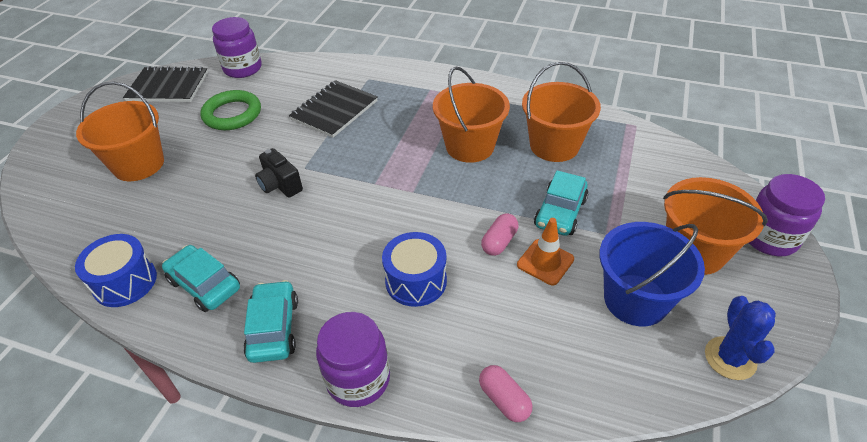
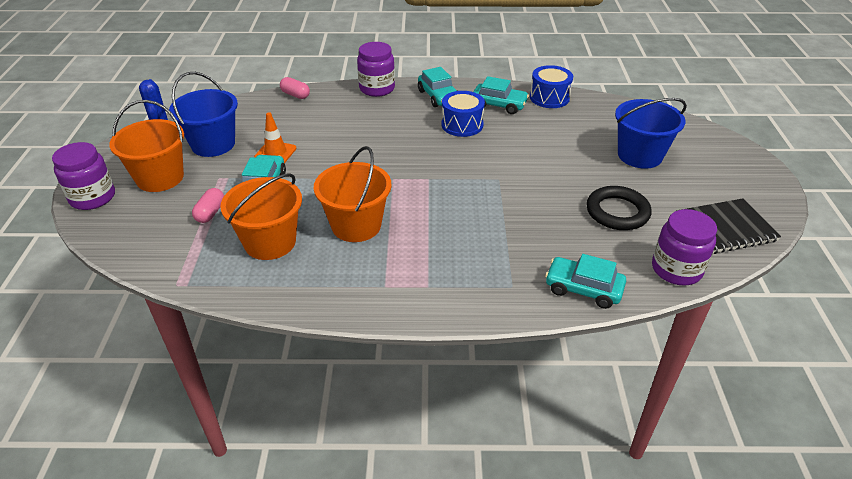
camera: 160 degrees right, 5 degrees down
orange bucket [76,81,164,181] -> blue bucket [615,98,687,169]
green ring [200,90,261,130] -> black ring [586,186,652,230]
black camera [255,148,303,198] -> none
black notebook [289,80,378,138] -> none
blue drum [382,232,447,307] -> blue drum moved to [441,91,485,137]
pink capsule [481,213,518,256] -> pink capsule moved to [192,188,224,223]
none -> turquoise car [545,254,626,309]

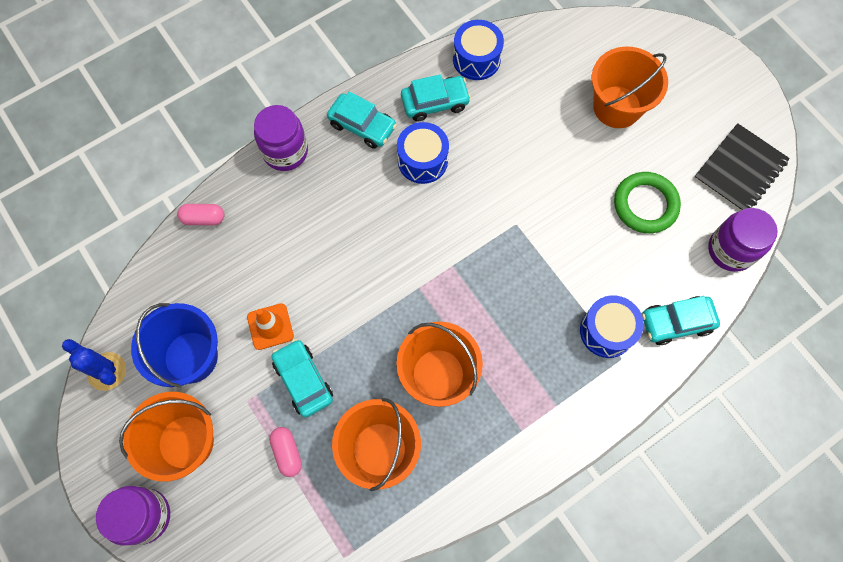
camera: 35 degrees left, 30 degrees up
black ring [586,186,652,230] -> green ring [614,172,681,233]
blue bucket [615,98,687,169] -> orange bucket [592,46,668,128]
none -> blue drum [580,295,644,358]

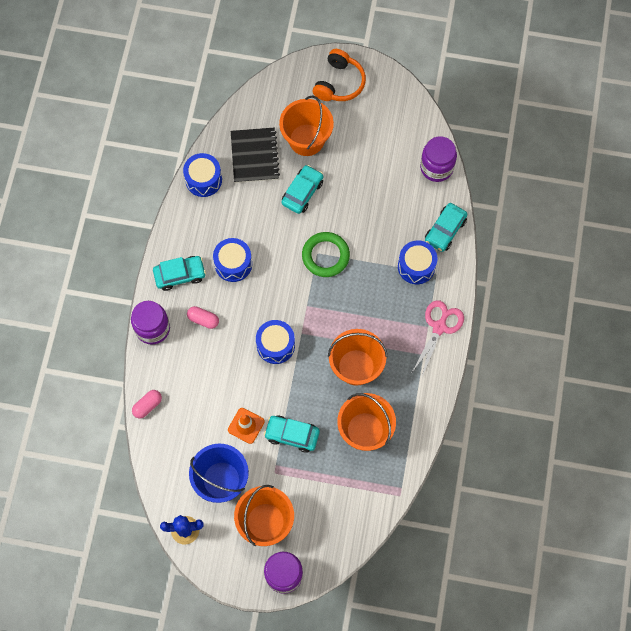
camera: 45 degrees left, 0 degrees up
pink capsule [269,427,302,477] -> pink capsule moved to [187,306,219,329]
turquoise car [401,74,471,122] -> turquoise car moved to [281,165,323,214]
green ring [614,172,681,233] -> green ring moved to [302,232,350,277]
black notebook [694,123,790,211] -> black notebook moved to [231,128,280,183]
none -> blue drum [256,320,295,364]
none -> orange headphones [313,49,366,101]
none -> pink scissors [412,300,464,376]

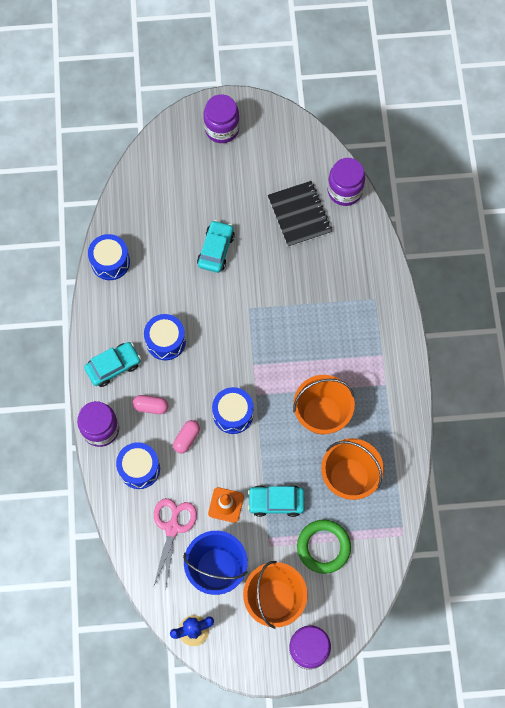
camera: 15 degrees left, 0 degrees up
pink capsule [132,390,162,419] -> pink capsule moved to [173,420,200,453]
black notebook [231,128,280,183] -> black notebook moved to [268,181,332,247]
orange bucket [279,95,334,156] -> none
green ring [302,232,350,277] -> green ring moved to [297,520,351,574]
orange headphones [313,49,366,101] -> purple jar [204,94,240,143]
blue drum [398,240,437,284] -> blue drum moved to [116,442,160,489]
pink scissors [412,300,464,376] -> pink scissors moved to [153,498,197,588]
turquoise car [425,203,468,252] -> none

